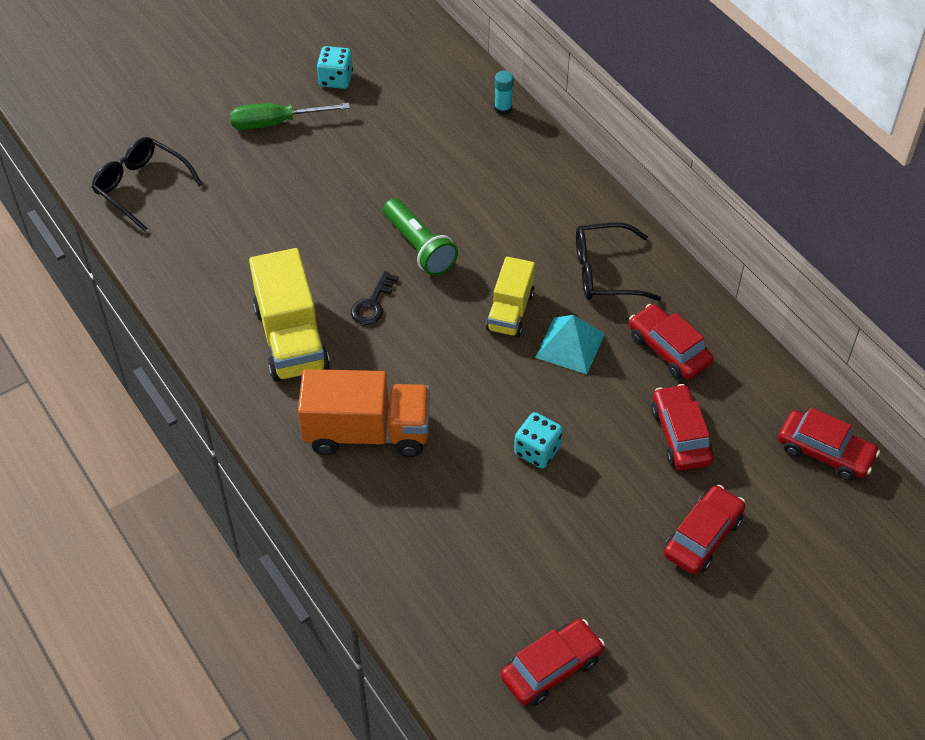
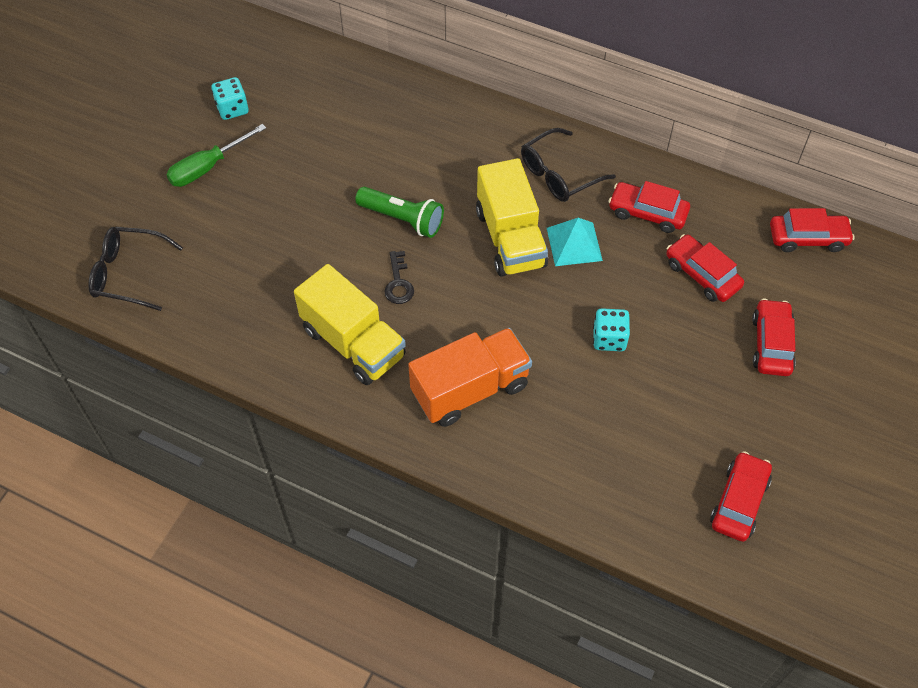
camera: 30 degrees left, 5 degrees up
yellow truck [486,256,535,337] -> yellow truck [476,158,548,277], size x1.62
turquoise glue stick [494,71,514,115] -> none

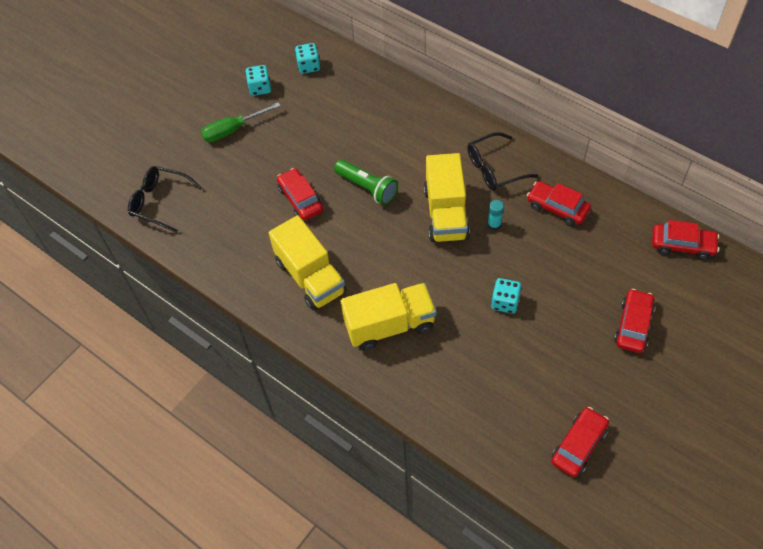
camera: 15 degrees right, 0 degrees up
black key [384,251,414,304] -> none
orange truck [408,328,532,427] -> yellow truck [340,283,437,351]
turquoise pyramid [547,218,603,266] -> turquoise glue stick [487,200,504,230]
red car [666,234,744,302] -> red car moved to [277,168,323,220]
none -> turquoise dice [295,43,320,74]

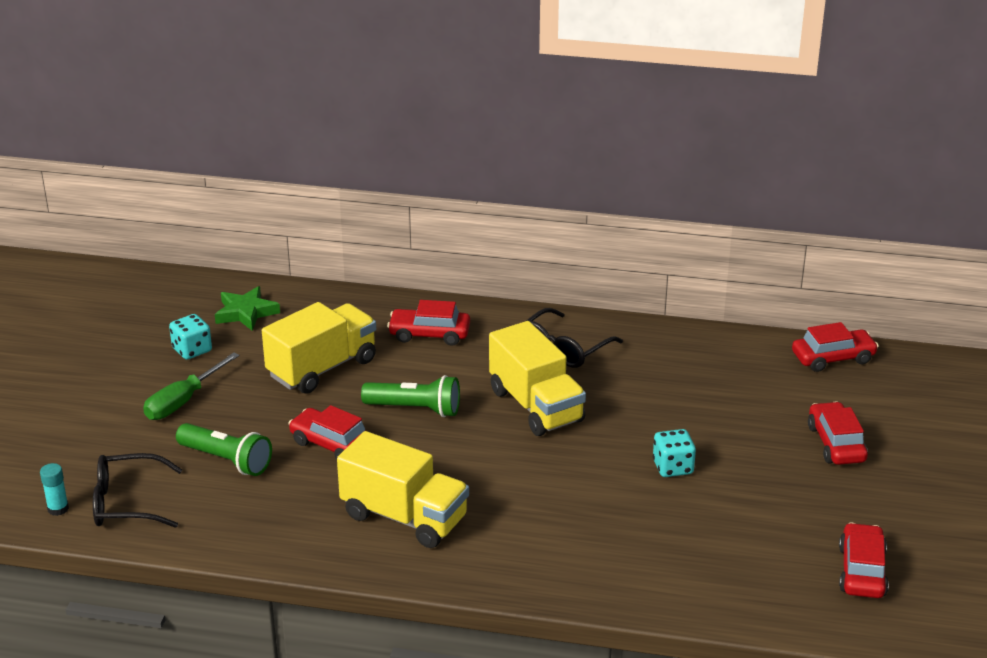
camera: 30 degrees left, 25 degrees down
turquoise dice [295,43,320,74] -> green star [215,286,280,331]
yellow truck [340,283,437,351] -> yellow truck moved to [262,302,376,394]
turquoise glue stick [487,200,504,230] -> turquoise glue stick moved to [40,463,69,516]
red car [527,181,591,226] -> red car moved to [387,300,470,346]
none -> green flashlight [176,423,272,476]

